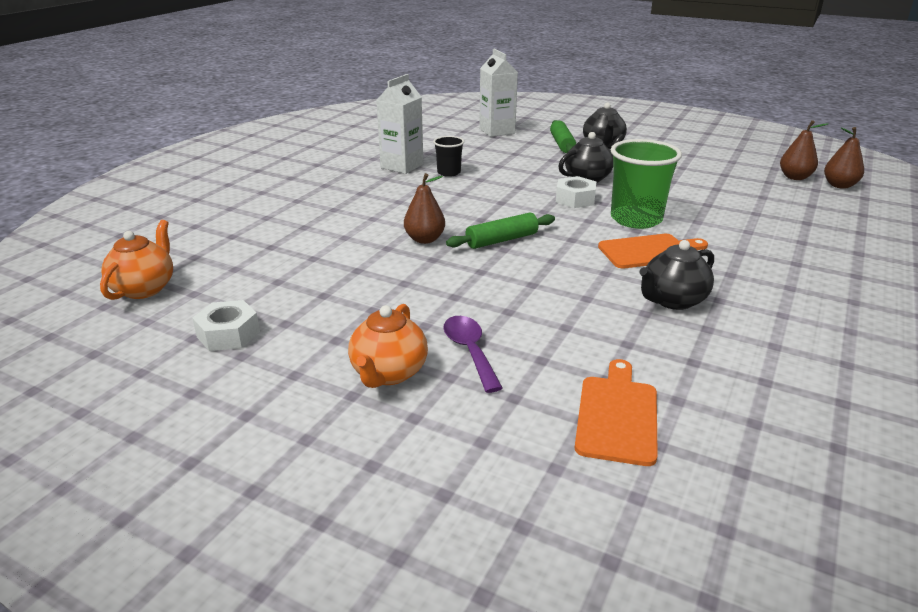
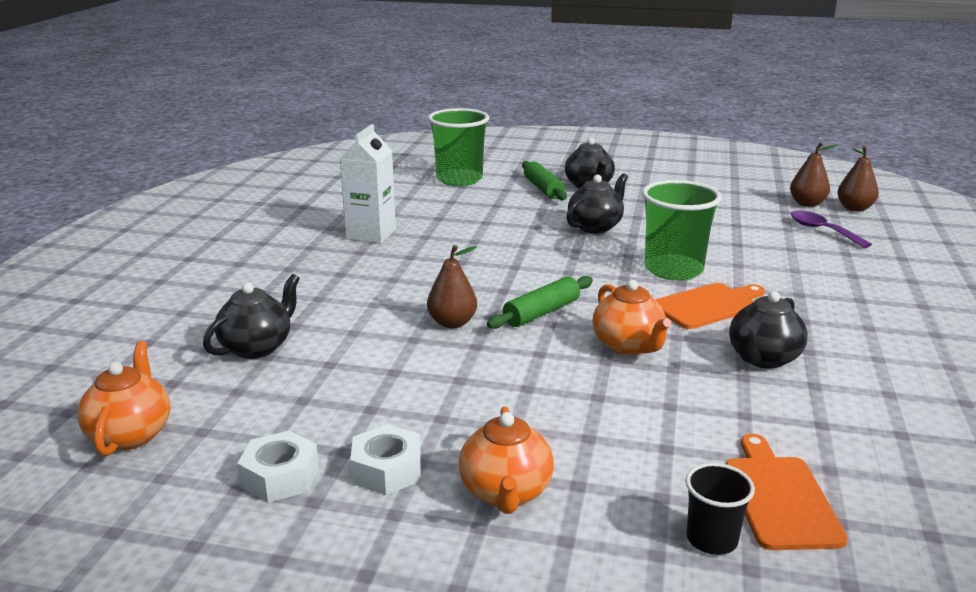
camera: 15 degrees left, 5 degrees down
black cup [433,136,464,177] -> black cup moved to [685,463,755,555]
purple spoon [443,316,503,393] -> purple spoon moved to [791,210,872,248]
white carton [479,49,518,137] -> green cup [428,108,489,186]
white nut [556,176,596,208] -> white nut moved to [350,424,421,495]
none -> black teapot [203,274,300,359]
none -> orange teapot [592,280,671,355]

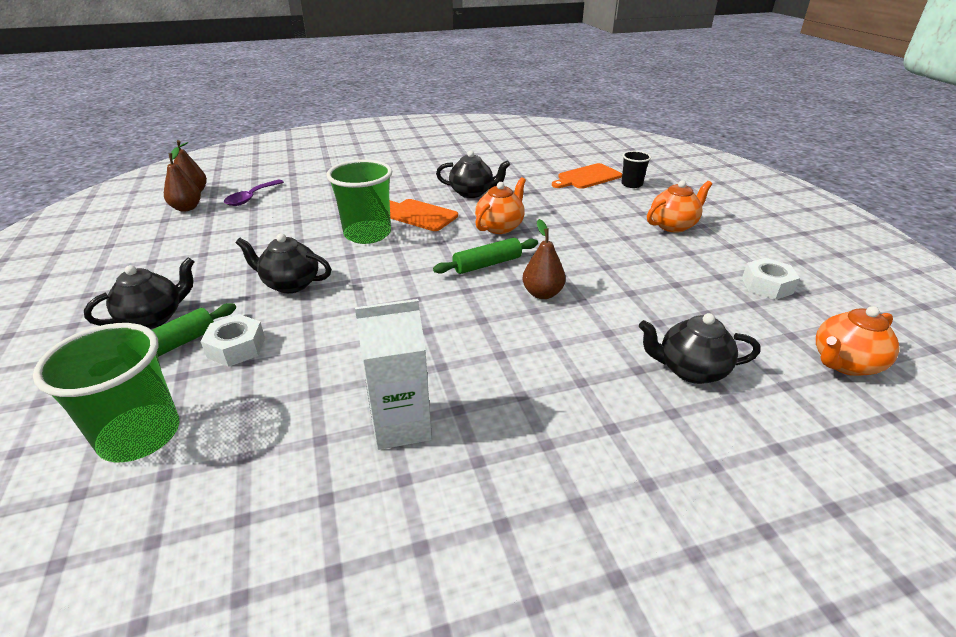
camera: 120 degrees left, 10 degrees up
white nut [350,424,421,495] -> white nut moved to [200,314,265,367]
green rolling pin [487,276,593,329] -> green rolling pin turned 45 degrees counterclockwise [433,238,538,274]

